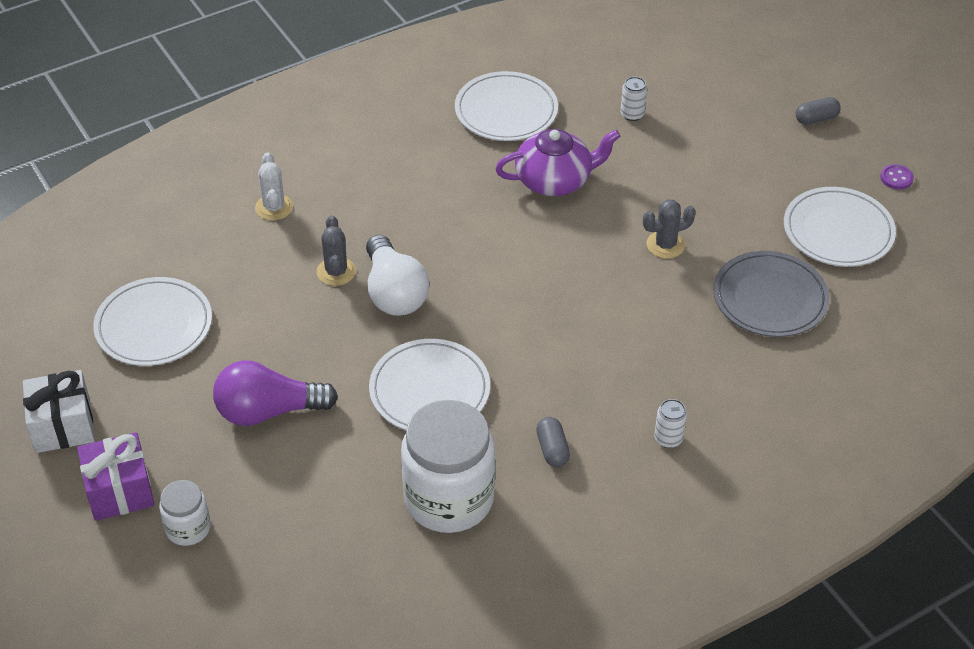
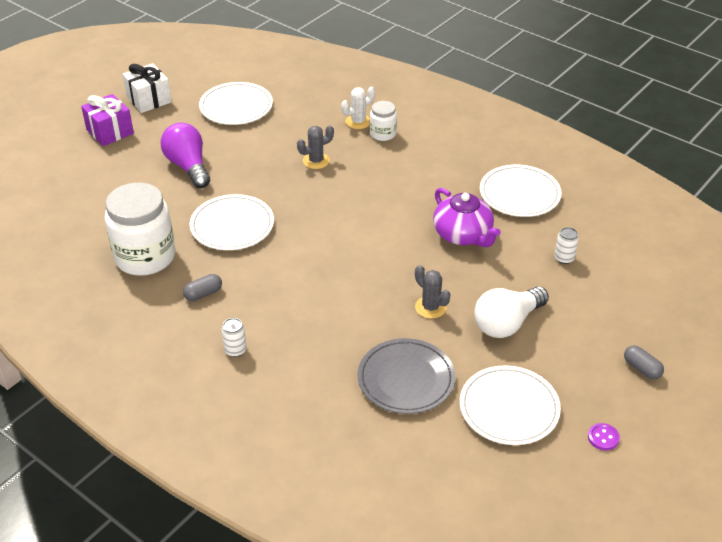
camera: 70 degrees right, 5 degrees down
white jar [159,480,211,546] -> white jar moved to [370,101,397,141]
white light bulb [366,235,429,316] -> white light bulb moved to [474,286,549,338]

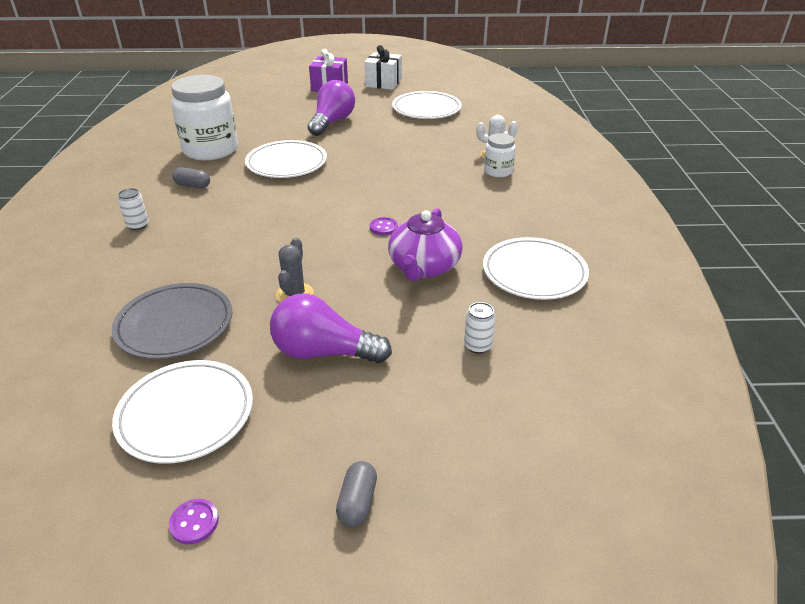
camera: 50 degrees right, 5 degrees down
grey cactus [297,125,334,169] -> none
white light bulb [474,286,549,338] -> purple light bulb [270,294,392,363]
none -> purple button [370,217,398,235]

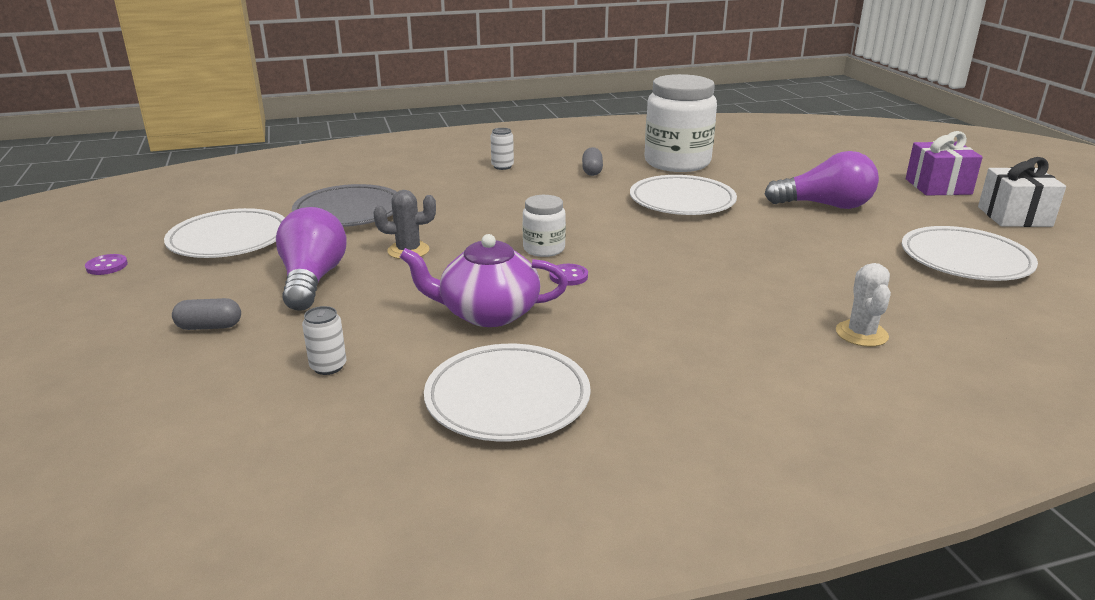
camera: 75 degrees right, 10 degrees down
grey capsule [336,461,377,527] -> grey capsule moved to [172,298,241,330]
white jar [484,133,516,177] -> white jar moved to [523,195,566,257]

